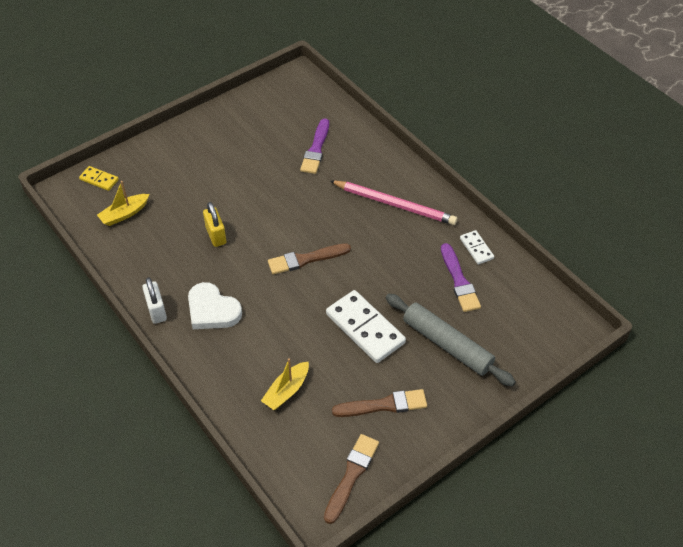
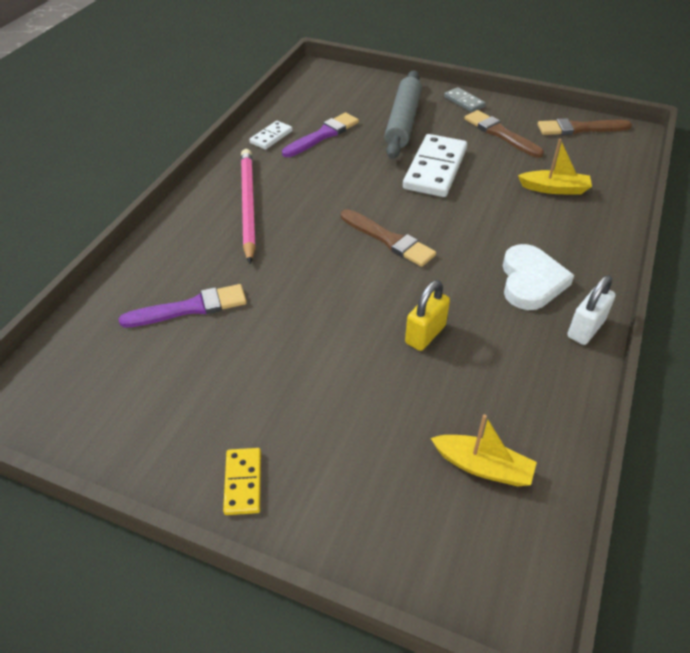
camera: 120 degrees left, 5 degrees down
yellow domino [79,166,119,191] -> yellow domino moved to [223,448,261,515]
none -> grey domino [444,87,486,113]

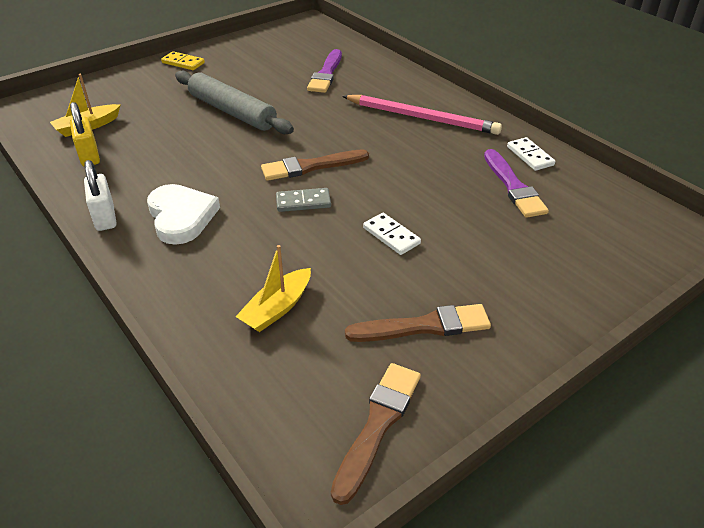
camera: 120 degrees right, 5 degrees down
grey rolling pin [384,70,422,159] -> grey rolling pin moved to [175,71,294,134]
white domino [403,134,467,197] -> white domino [363,213,421,255], size x0.51
yellow padlock [405,280,450,351] -> yellow padlock moved to [70,102,100,167]
grey domino [444,87,486,113] -> grey domino moved to [276,188,331,212]
white heart [503,244,574,310] -> white heart turned 150 degrees counterclockwise [147,184,220,245]

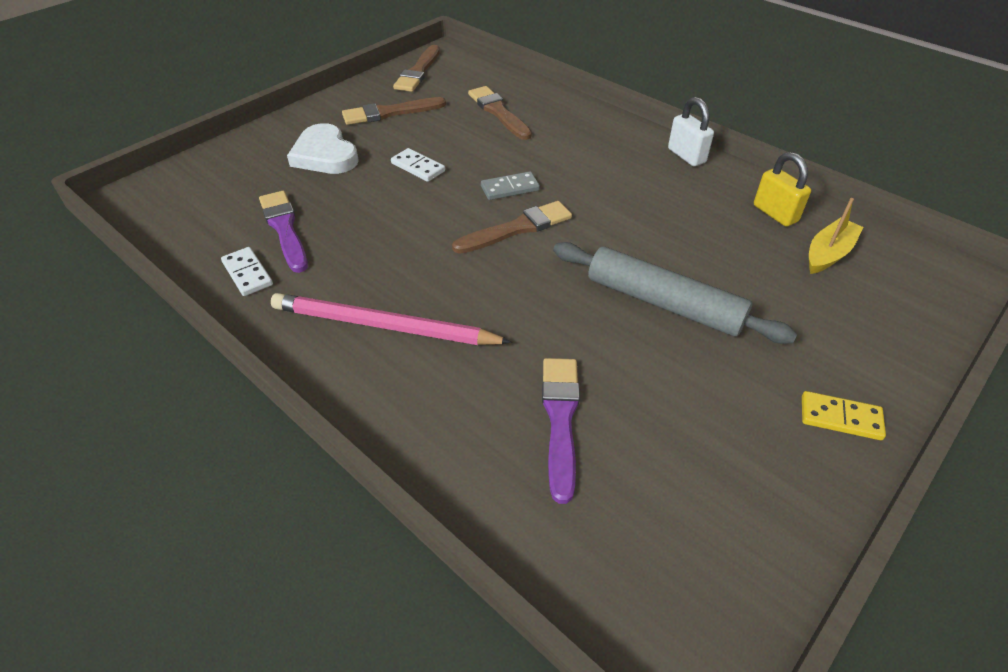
camera: 170 degrees right, 5 degrees up
white heart [147,184,220,245] -> white heart moved to [287,123,359,174]
yellow boat [235,245,311,332] -> brown brush [468,86,532,140]

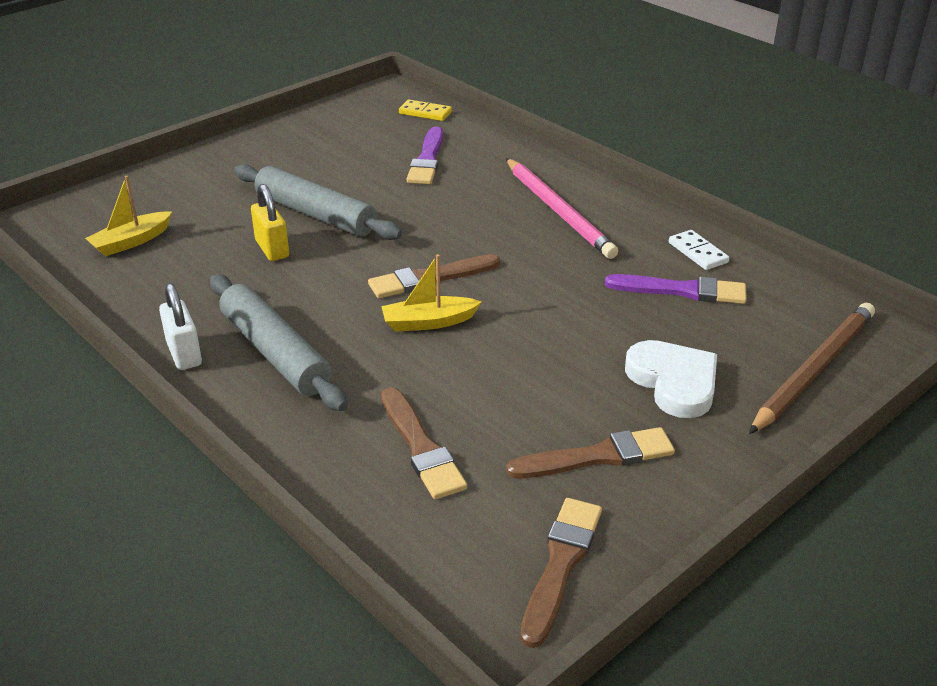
camera: 175 degrees left, 10 degrees down
purple brush [259,191,308,273] -> purple brush turned 60 degrees counterclockwise [605,274,747,304]
pink pencil [271,293,512,345] -> pink pencil turned 45 degrees clockwise [506,158,618,259]
white domino [391,148,445,182] -> none
grey domino [481,171,540,200] -> yellow boat [381,254,482,332]
yellow padlock [754,152,811,227] -> yellow padlock moved to [251,184,289,261]
yellow domino [802,391,886,440] -> yellow domino moved to [399,100,452,121]
none -> grey rolling pin [210,274,348,411]
none -> brown pencil [749,303,875,434]

